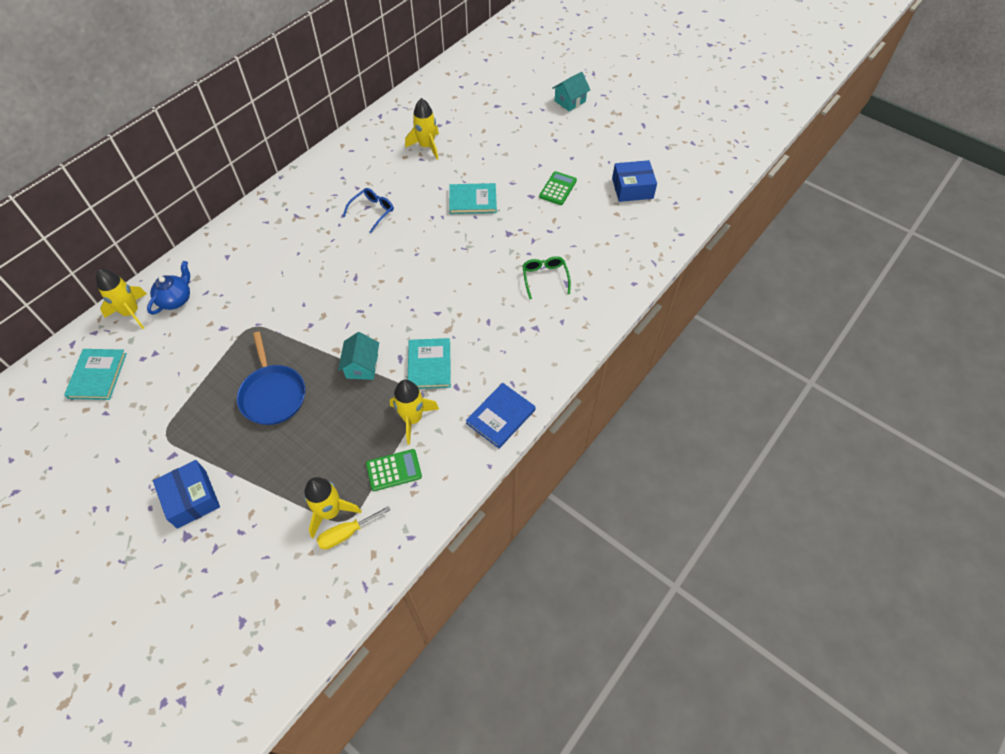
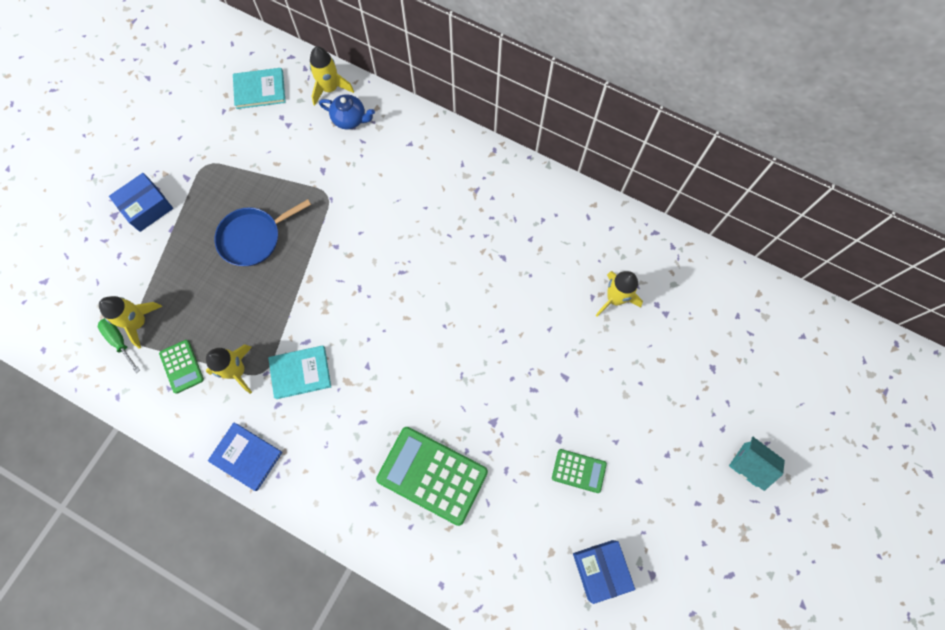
camera: 80 degrees right, 15 degrees up
yellow screwdriver [317,506,390,550] -> green screwdriver [98,318,140,373]
turquoise house [338,332,379,380] -> none
blue glasses [343,188,394,233] -> none
turquoise book [449,183,497,214] -> none
green glasses [522,256,571,299] -> green calculator [376,427,488,526]

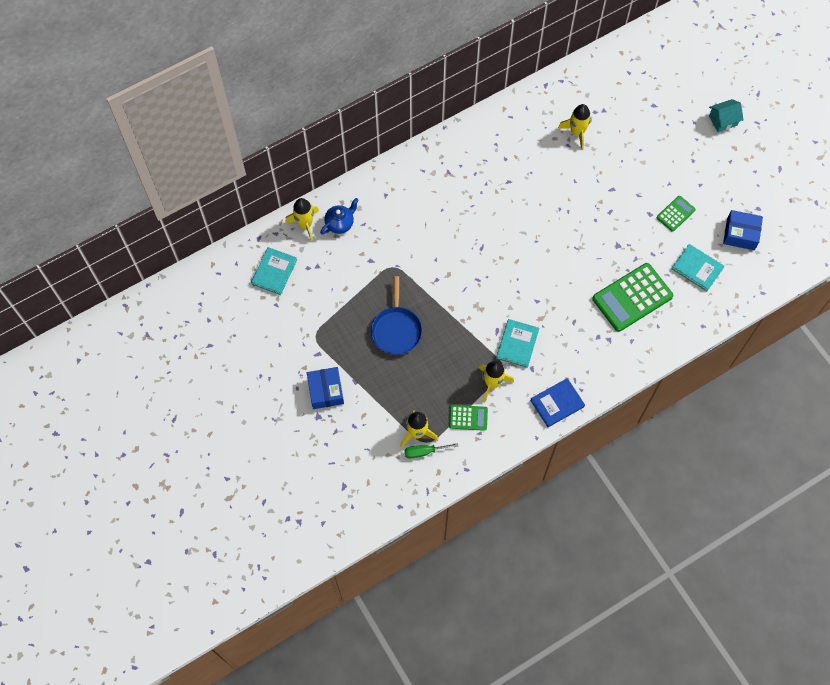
camera: 60 degrees left, 5 degrees down
none -> turquoise book [672,244,725,291]

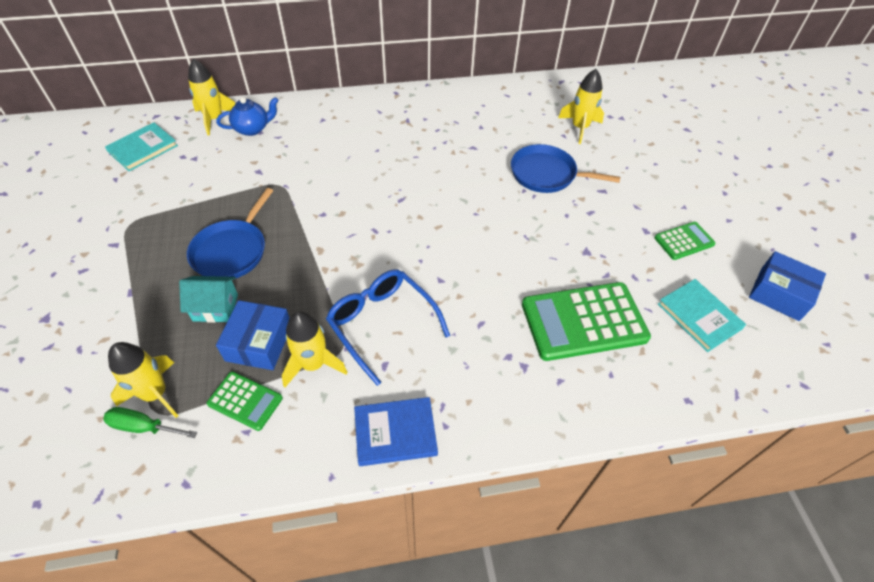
camera: 20 degrees right, 15 degrees down
blue box [307,367,344,409] -> blue box moved to [216,300,290,370]
turquoise book [496,319,539,368] -> blue glasses [326,269,450,386]
turquoise house [709,99,744,132] -> turquoise house moved to [179,276,238,323]
none -> blue pan [511,144,620,193]

